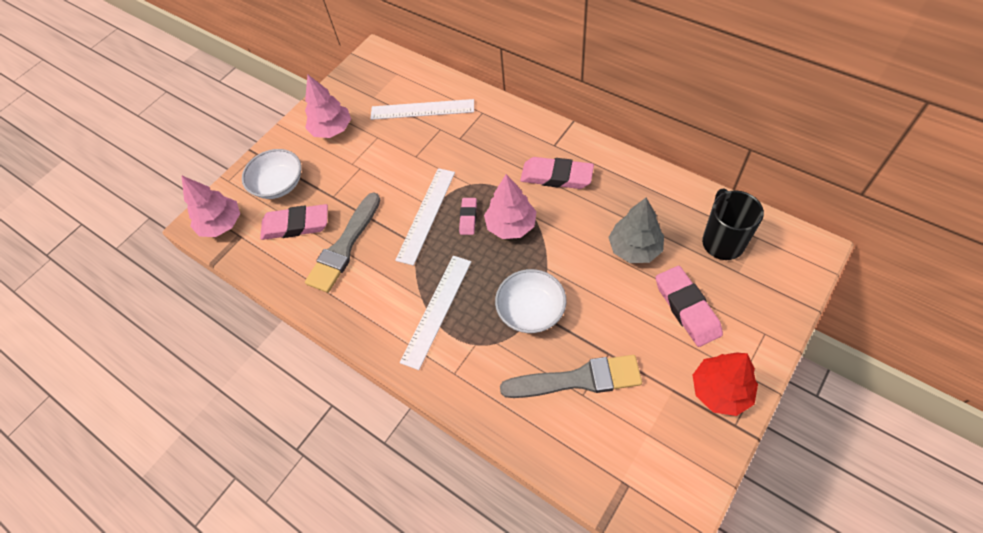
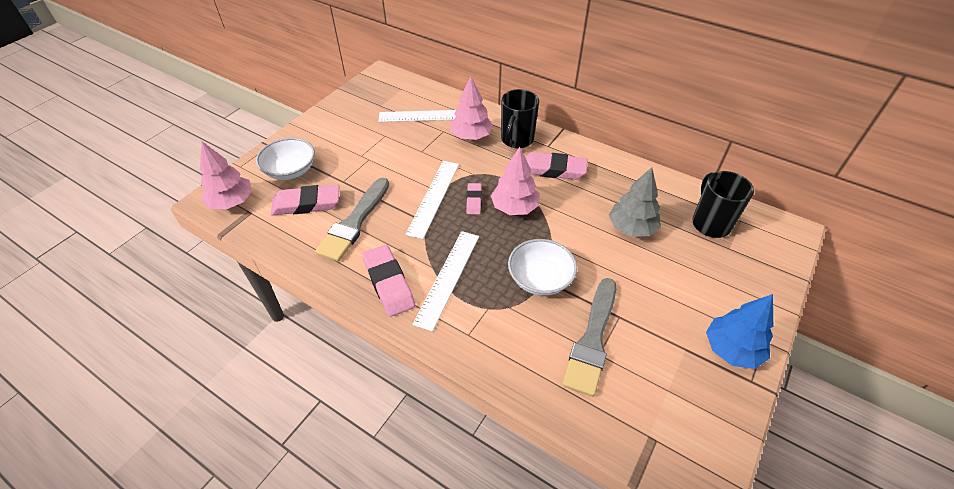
camera: 10 degrees left, 10 degrees down
pink tree [305,75,351,138] -> pink tree moved to [450,76,493,140]
grey brush [500,355,642,398] -> grey brush turned 120 degrees clockwise [562,278,616,397]
pink eraser [656,266,723,347] -> pink eraser moved to [362,245,415,317]
red tree [692,352,758,416] -> blue tree [706,294,773,369]
none -> black mug [501,89,539,149]

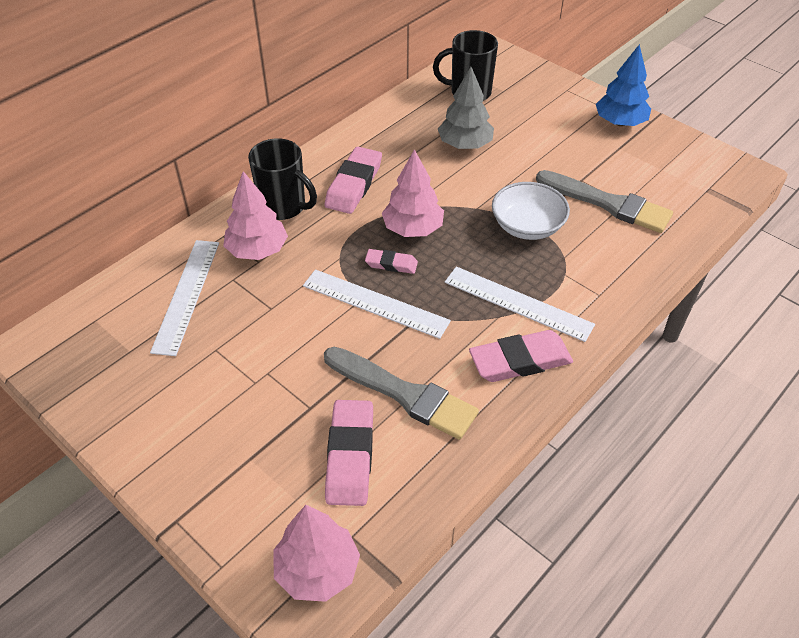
camera: 80 degrees left, 0 degrees up
white bowl [256,138,315,180] -> none

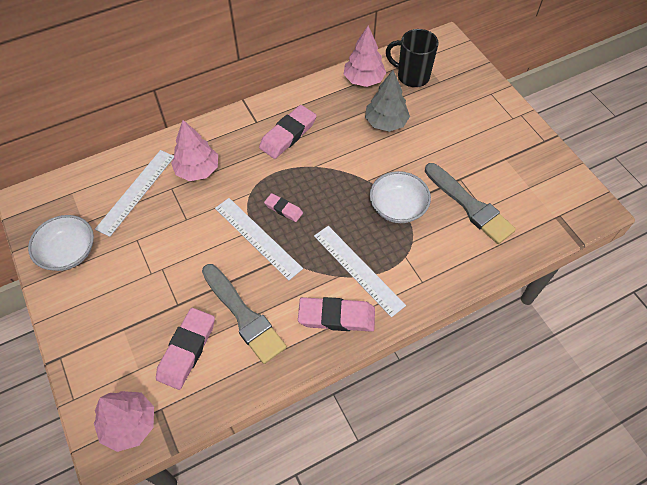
camera: 20 degrees right, 10 degrees up
black mug [248,138,317,220] -> none
pink tree [382,149,444,237] -> pink tree moved to [344,26,386,87]
blue tree [596,44,651,126] -> none
none -> white bowl [28,215,94,271]

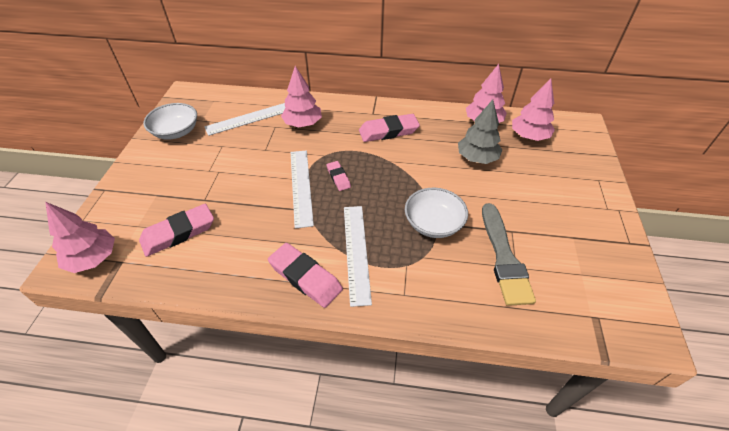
camera: 35 degrees right, 10 degrees down
grey brush [202,264,287,364] -> none
black mug [386,29,439,87] -> pink tree [512,78,555,141]

